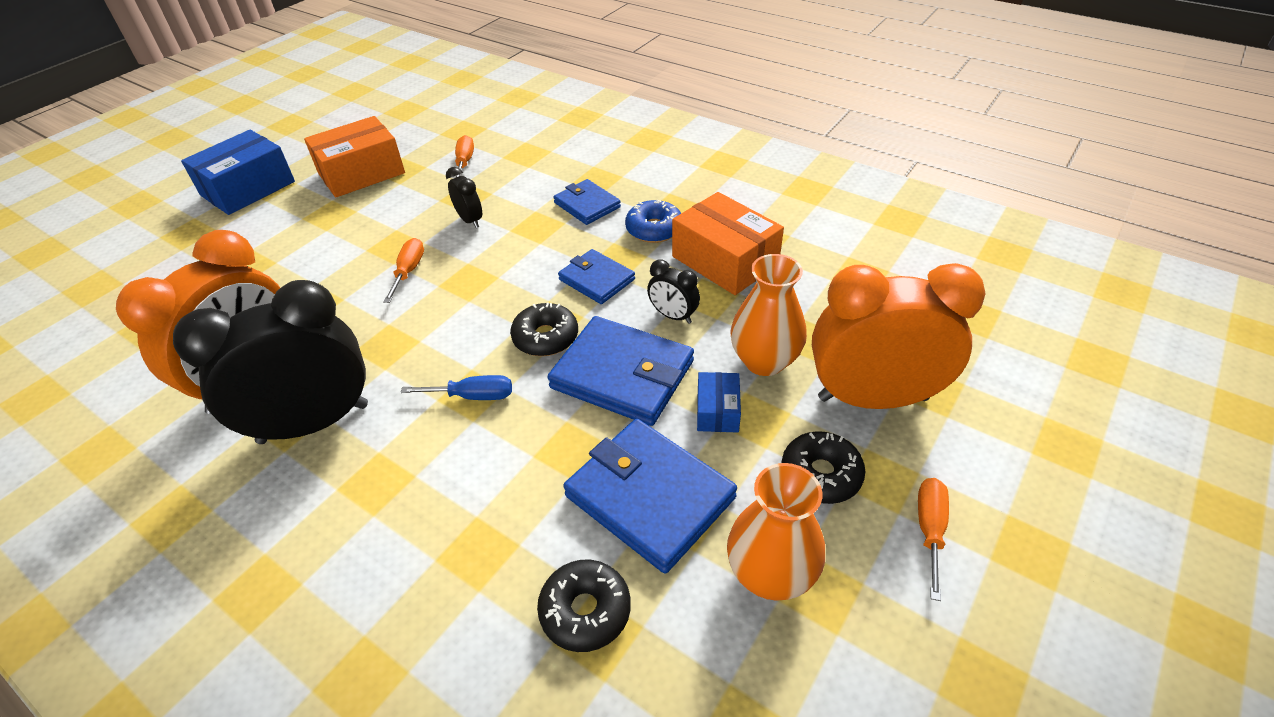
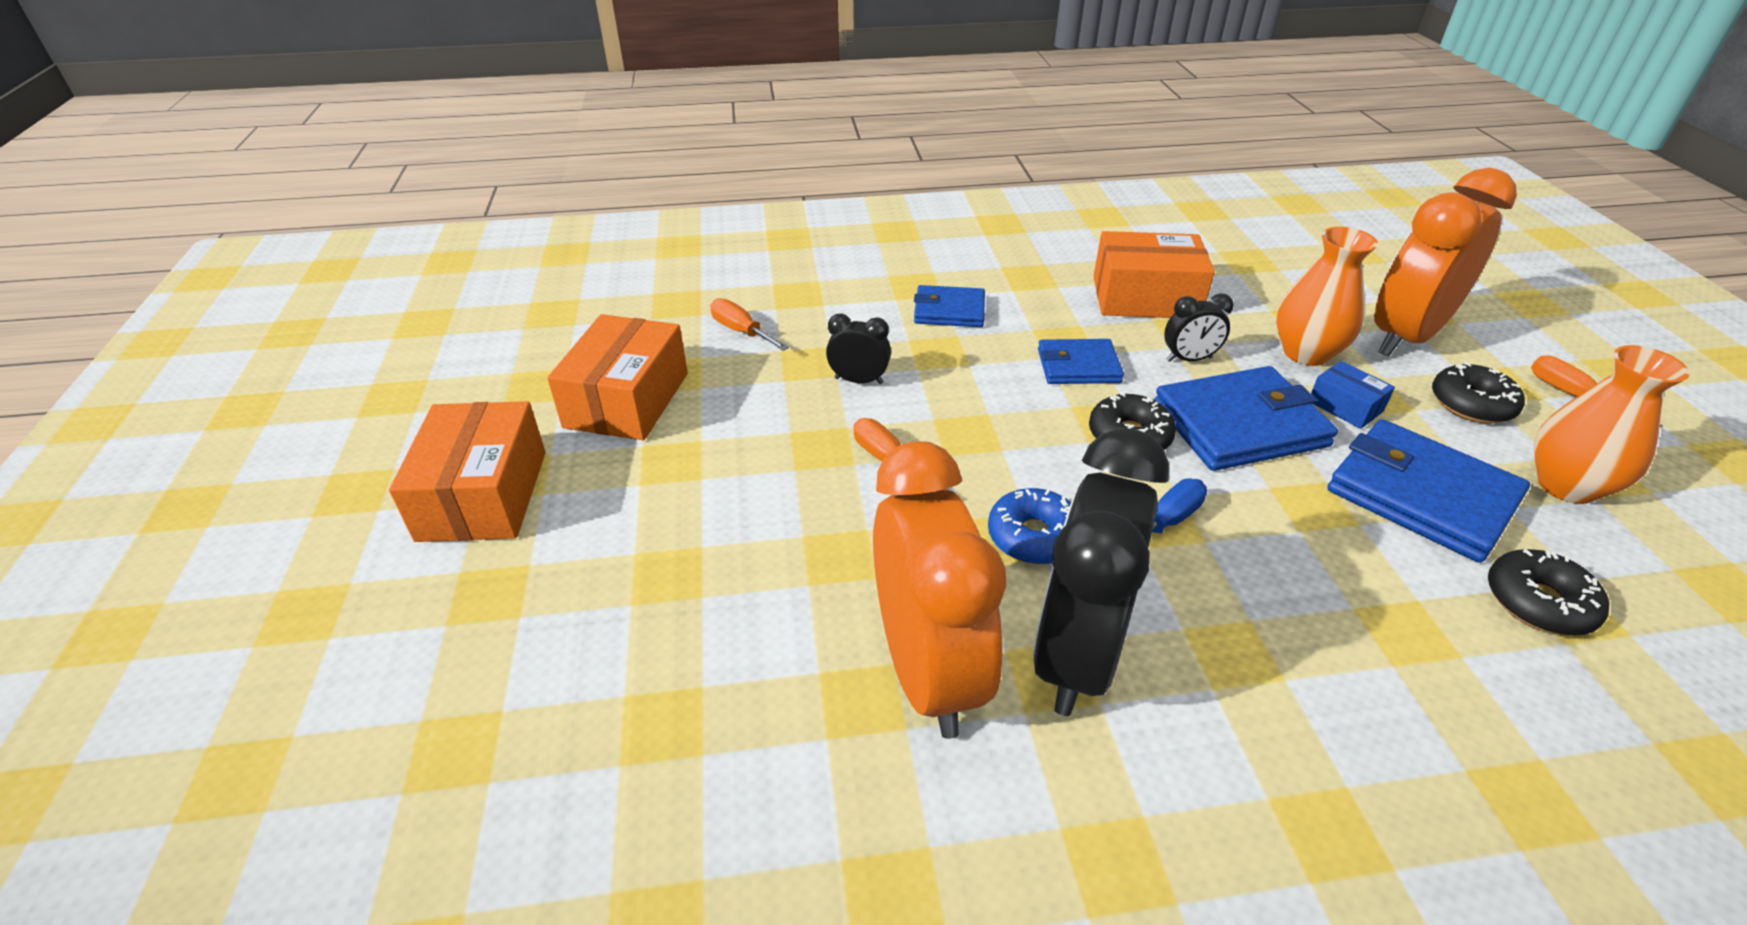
camera: 45 degrees left, 5 degrees down
blue box [181,130,295,215] -> orange box [389,401,545,542]
blue wallet [563,419,737,574] -> blue wallet turned 45 degrees clockwise [1327,419,1530,563]
blue donut [625,200,681,243] -> blue donut moved to [988,488,1071,565]

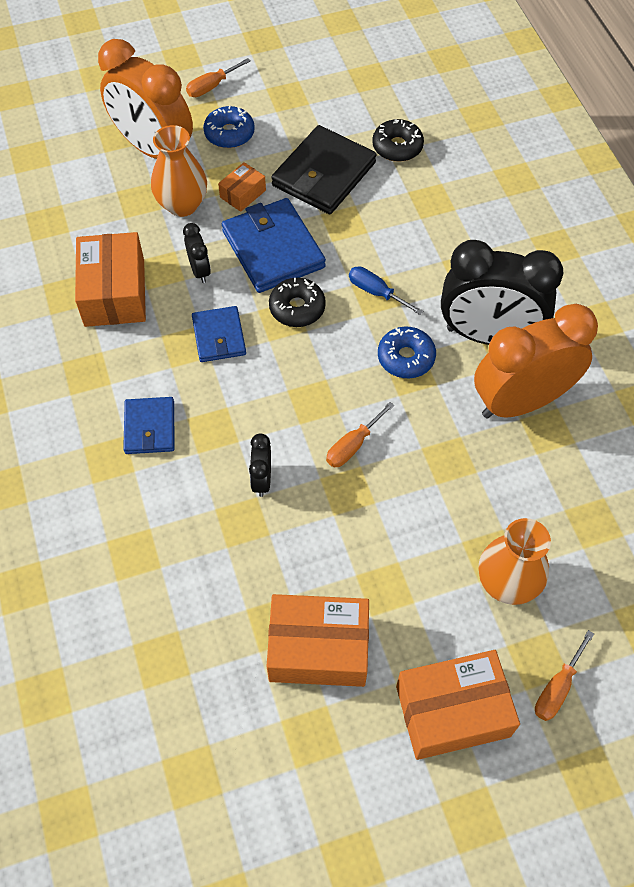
camera: 100 degrees left, 20 degrees up
orange screwdriver [710,298,789,351] -> orange screwdriver moved to [535,630,594,721]
blue box [1311,361,1395,429] -> orange box [218,162,266,212]
blue wallet [1327,419,1530,563] -> black wallet [271,125,376,214]
black donut [1432,362,1525,423] -> blue donut [203,105,255,148]
orange vase [1534,345,1690,504] -> orange vase moved to [478,518,551,605]

